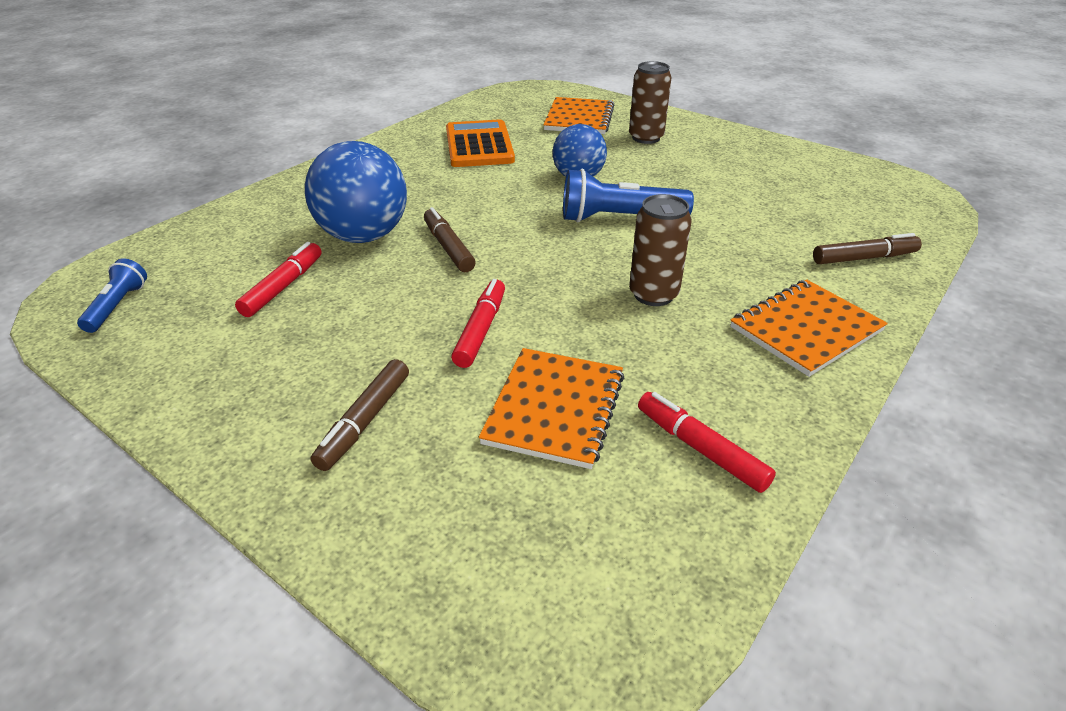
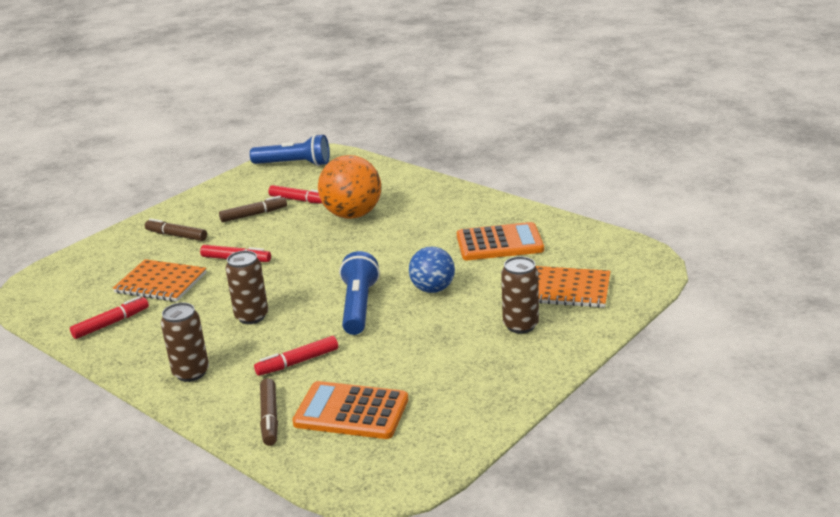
camera: 95 degrees right, 10 degrees down
blue flashlight [77,258,147,333] -> blue flashlight [250,134,330,166], size x1.76
blue ball [305,141,407,243] -> orange ball [318,155,381,219]
brown marker [424,207,476,272] -> brown marker moved to [219,196,287,222]
orange notebook [730,280,888,377] -> brown can [161,302,209,382]
none -> red marker [254,336,338,376]
none -> orange calculator [292,381,408,439]

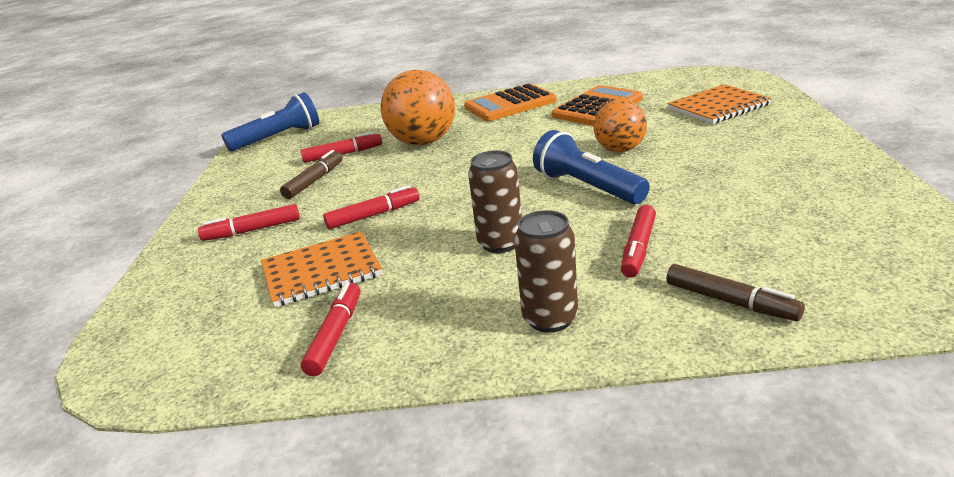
camera: 40 degrees left, 0 degrees up
brown marker [145,218,207,241] -> red marker [198,204,300,241]
orange calculator [292,381,408,439] -> orange calculator moved to [464,84,557,121]
blue ball [409,247,455,293] -> orange ball [593,99,647,152]
brown can [501,256,539,333] -> none

